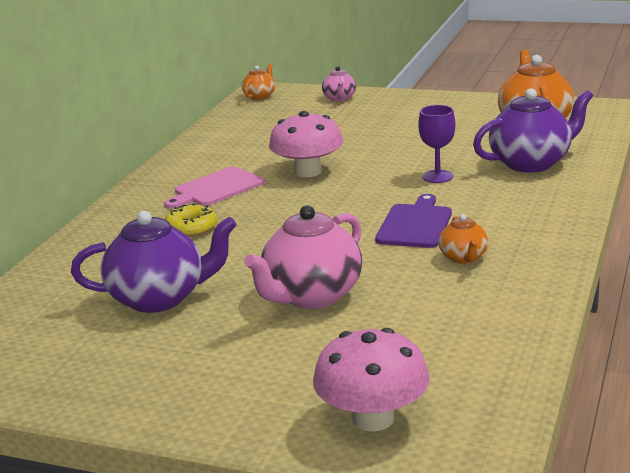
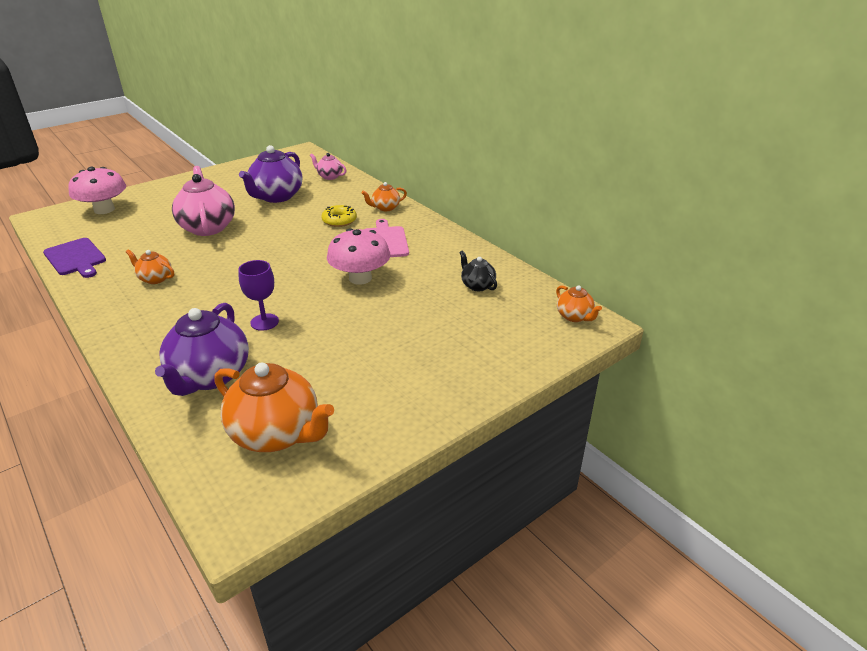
camera: 120 degrees right, 10 degrees up
pink teapot [322,66,356,102] -> pink teapot moved to [310,153,347,180]
purple cutting board [375,194,452,248] -> purple cutting board moved to [43,238,106,278]
none -> orange teapot [361,182,407,211]
none -> black teapot [459,250,497,291]

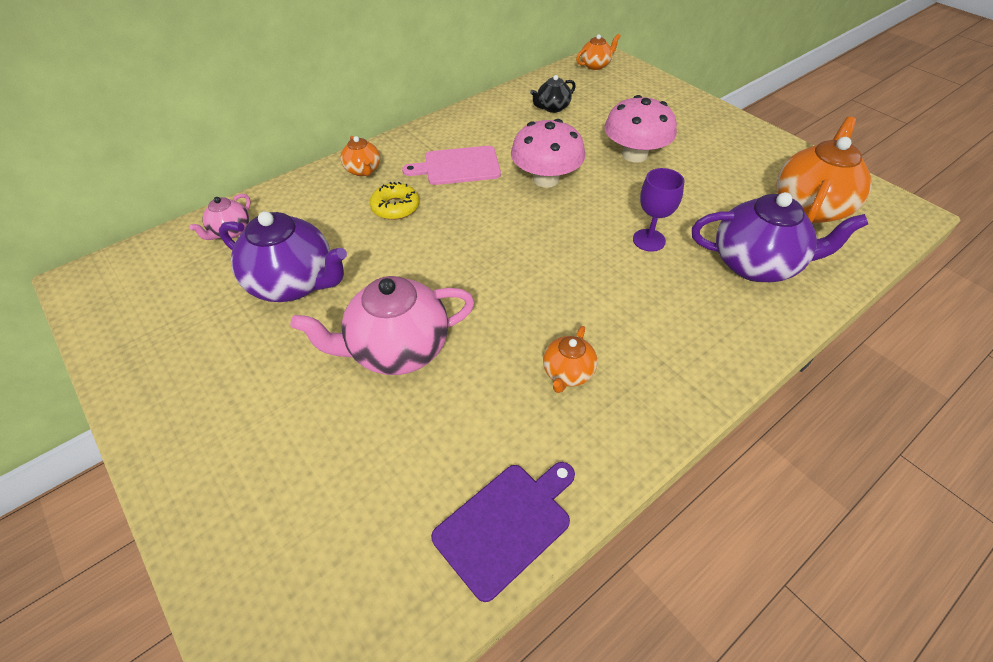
camera: 90 degrees left, 15 degrees up
pink mushroom [68,167,126,214] -> pink mushroom moved to [604,95,677,162]

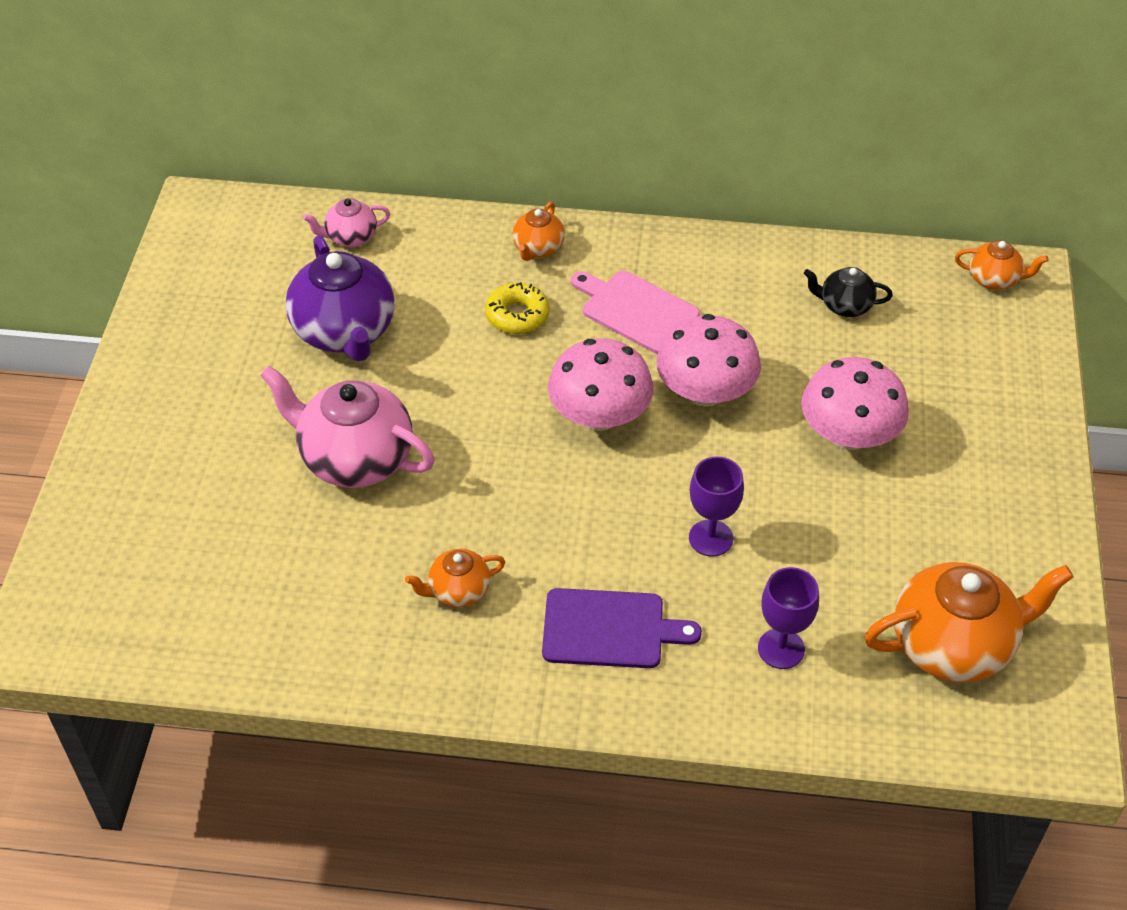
camera: 45 degrees right, 0 degrees up
purple cutting board [431,462,575,602] -> purple cutting board moved to [542,588,702,668]
purple teapot [692,192,868,282] -> purple goblet [758,567,819,669]
none -> pink mushroom [548,338,654,431]

